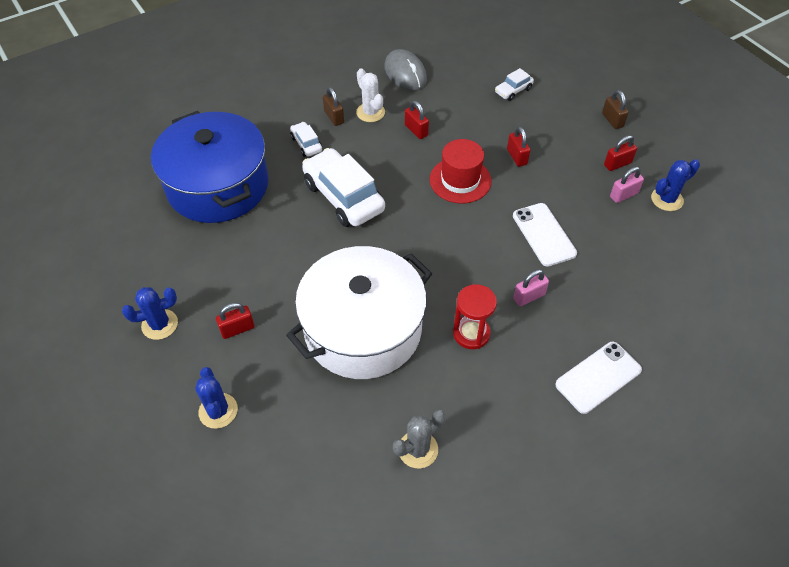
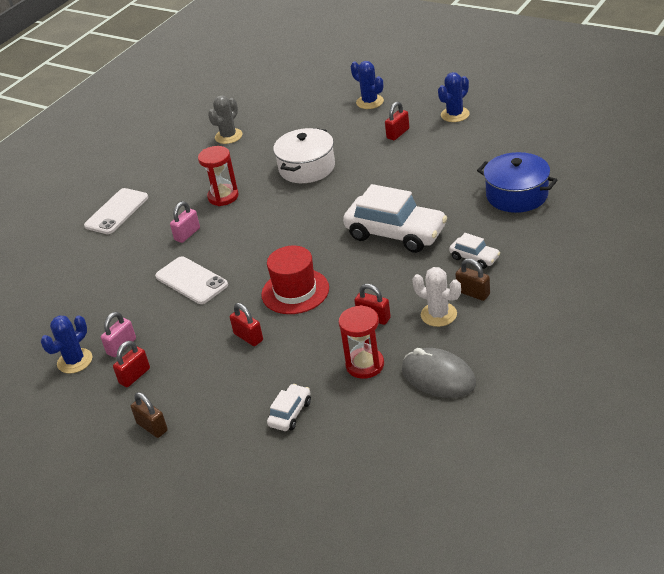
camera: 160 degrees right, 15 degrees down
blue pot [151,111,269,223] -> blue pot [477,152,557,213], size x0.59
white pot [286,246,432,379] -> white pot [273,128,335,183], size x0.59
none -> red hourglass [338,305,384,379]

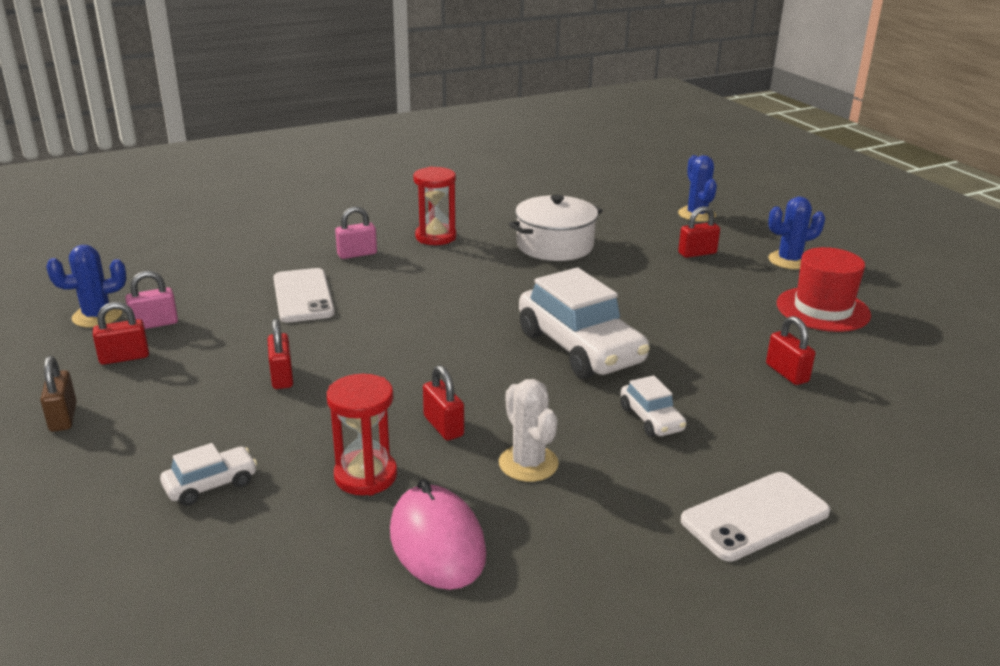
camera: 25 degrees right, 10 degrees down
white phone [84,188,148,234] -> white phone moved to [681,472,830,561]
grey cactus [208,95,242,144] -> none
red hat [261,246,329,314] -> red hat moved to [777,247,871,332]
grey mouse [402,348,476,398] -> pink mouse [390,479,487,590]
brown padlock [455,258,490,301] -> none
blue pot [477,152,557,213] -> red padlock [766,316,815,385]

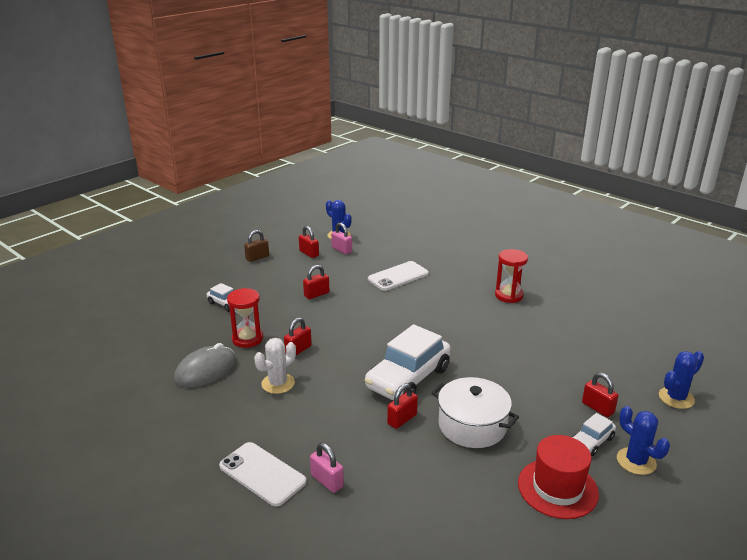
camera: 70 degrees right, 0 degrees up
pink padlock [335,206,377,259] -> pink padlock moved to [310,443,344,493]
pink mouse [390,479,487,590] -> grey mouse [174,343,237,388]
white pot [509,195,603,261] -> white pot moved to [432,377,519,448]
white car [620,376,686,437] -> white car moved to [572,413,616,456]
red padlock [766,316,815,385] -> red padlock moved to [387,384,418,429]

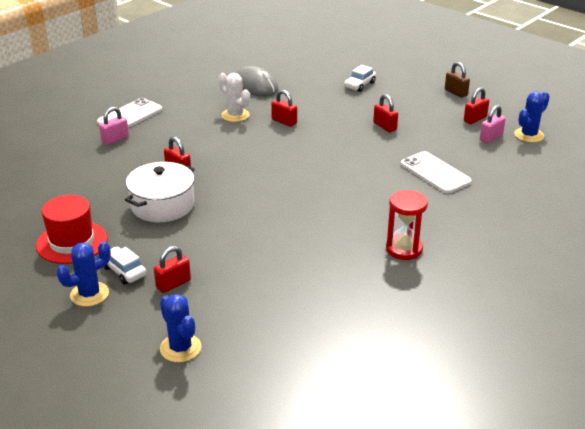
camera: 90 degrees right, 5 degrees up
red hourglass [227,288,263,348] -> none
white car [365,324,451,400] -> none

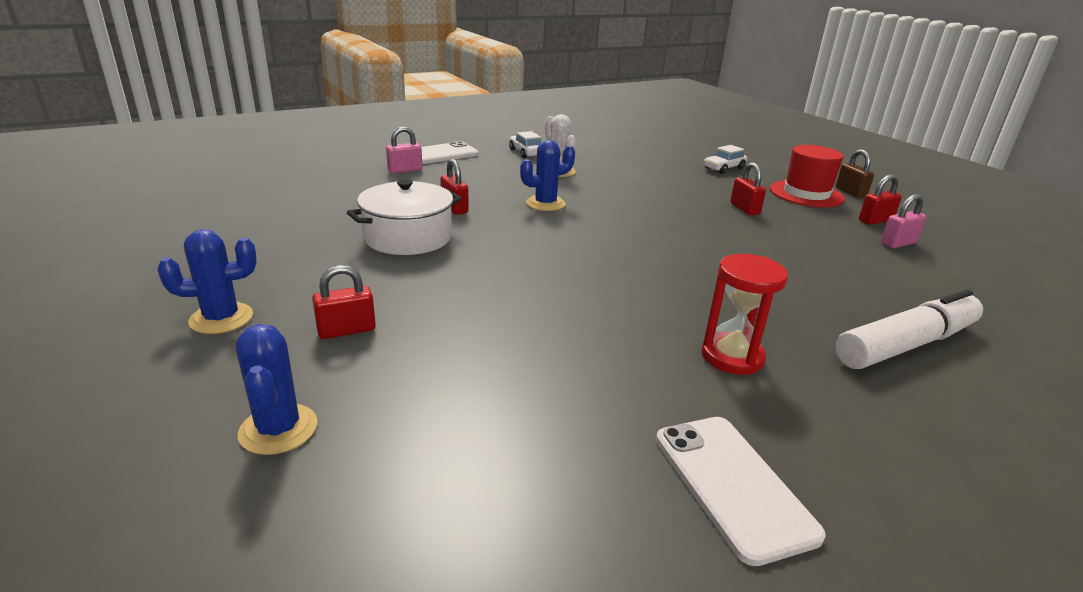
camera: 15 degrees right, 5 degrees down
red hat [36,195,108,264] -> red hat moved to [770,145,845,207]
white car [104,247,146,284] -> white car moved to [509,131,541,158]
grey mouse [236,66,278,97] -> none
red padlock [271,90,297,127] -> none
white phone [401,151,472,193] -> white phone moved to [656,417,826,566]
blue cactus [514,92,550,142] -> blue cactus moved to [520,140,575,211]
none -> white marker [835,289,983,369]

